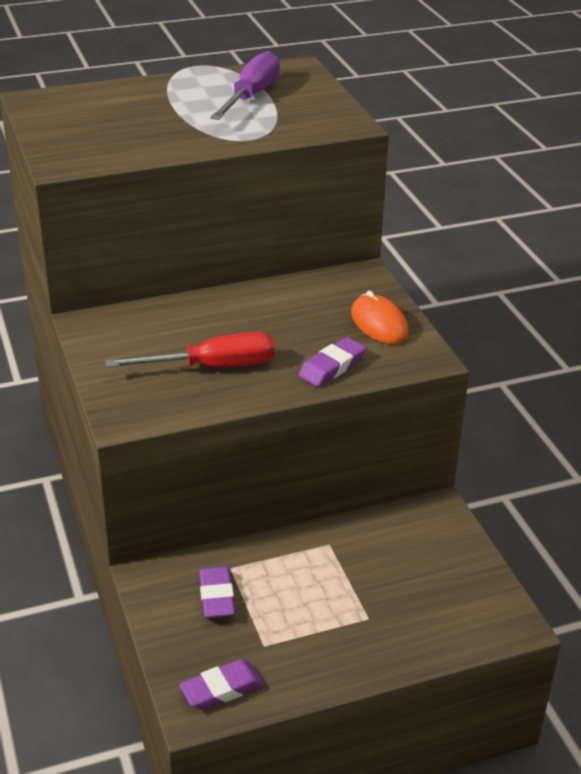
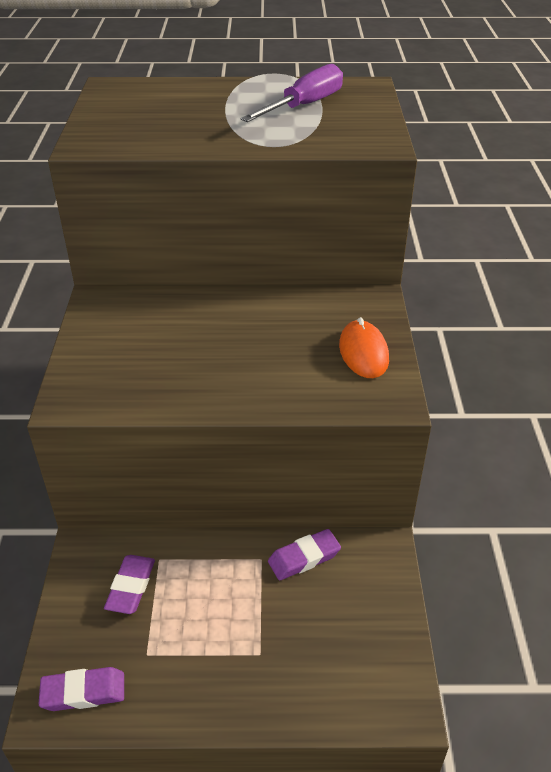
camera: 20 degrees right, 5 degrees up
red screwdriver [105,332,275,368] -> none
purple eraser [299,337,366,387] -> purple eraser moved to [268,529,341,580]

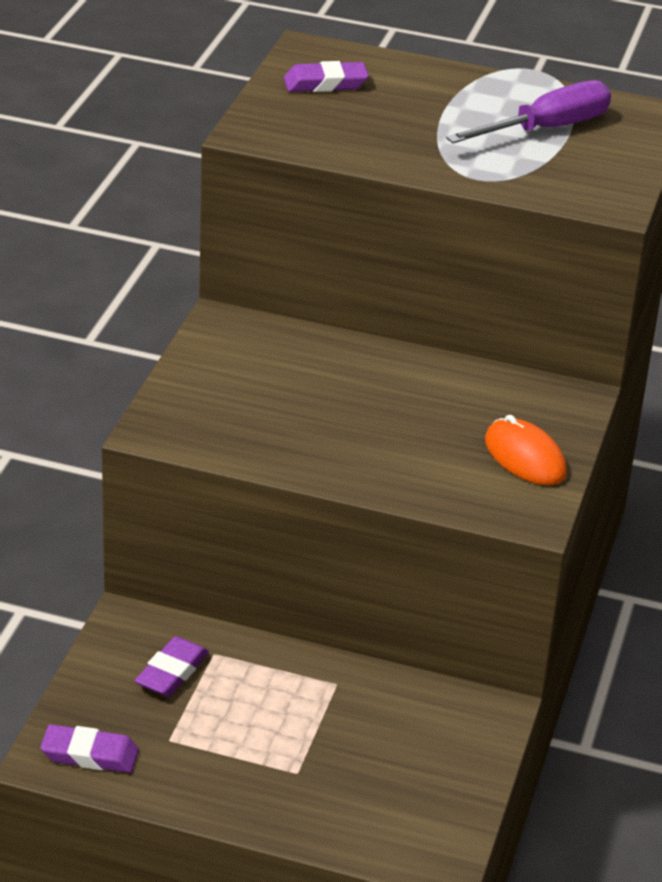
camera: 15 degrees right, 5 degrees down
purple eraser [268,529,341,580] -> purple eraser moved to [284,61,369,92]
orange mouse [339,317,389,378] -> orange mouse turned 45 degrees counterclockwise [485,415,567,485]

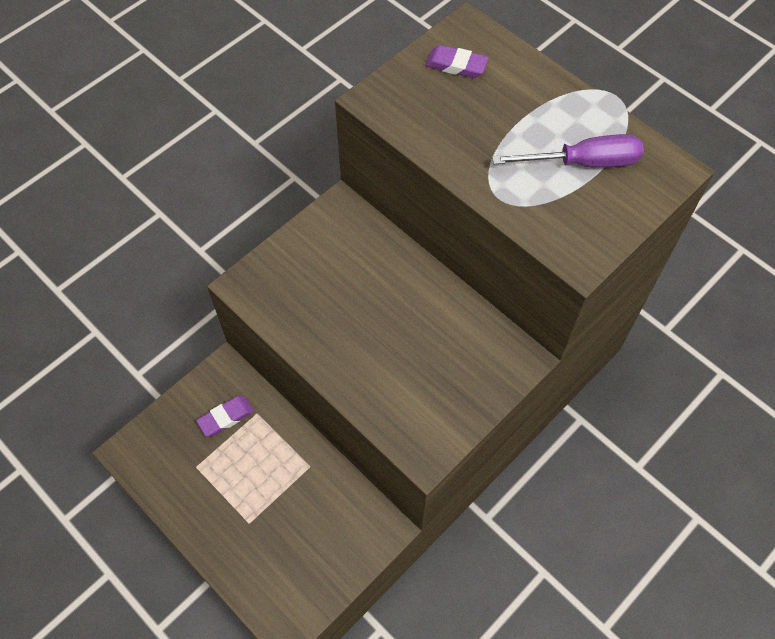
camera: 30 degrees right, 25 degrees up
purple eraser [40,724,139,773] -> none
orange mouse [485,415,567,485] -> none

